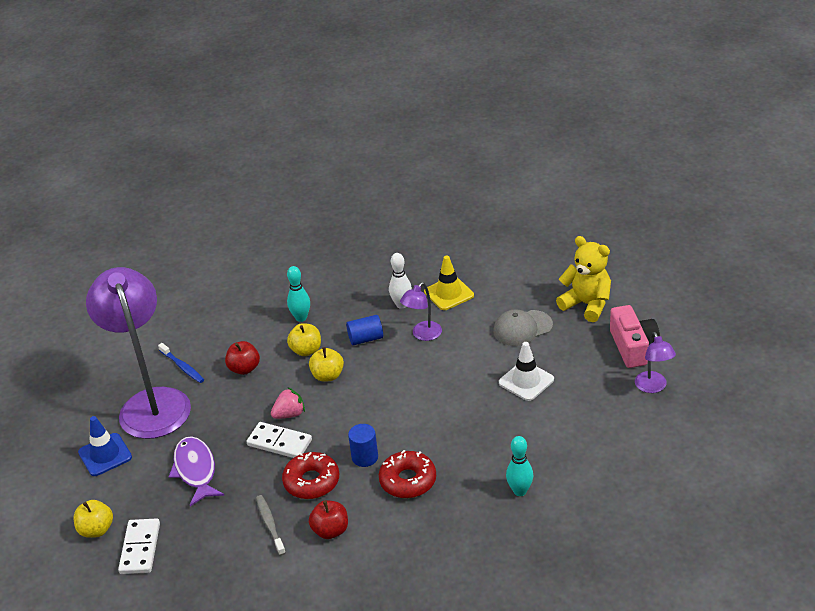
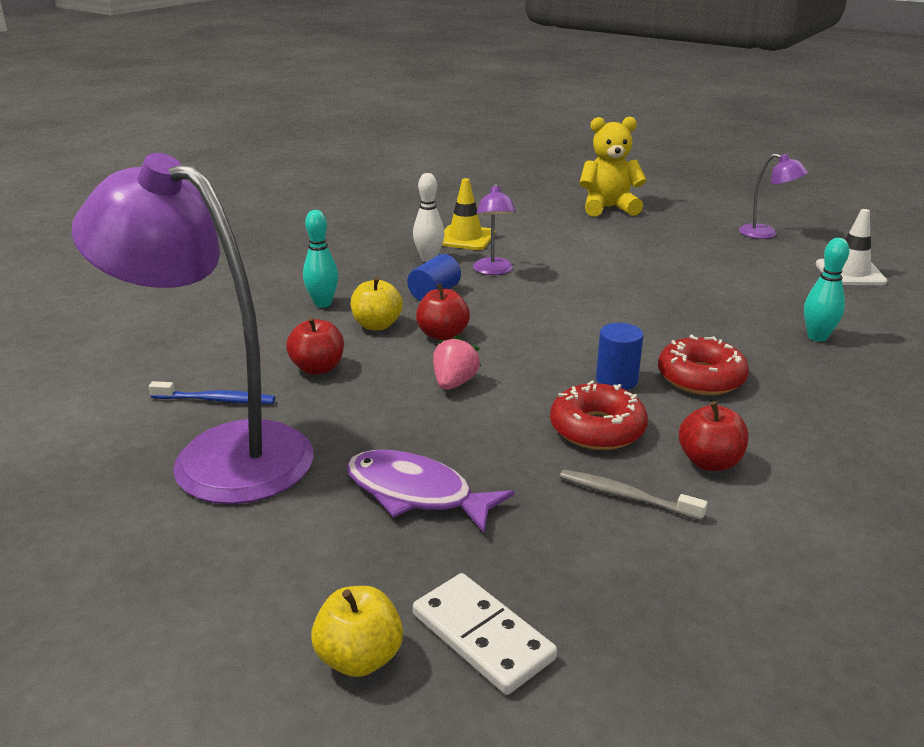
camera: 45 degrees left, 10 degrees down
blue traffic cone [78,416,132,476] -> none
white domino [246,422,312,458] -> none
yellow apple [309,347,344,382] -> red apple [416,283,470,340]
grey cap [493,309,553,346] -> none
white traffic cone [499,342,554,401] -> white traffic cone moved to [816,209,888,285]
pink camera [610,305,660,368] -> none

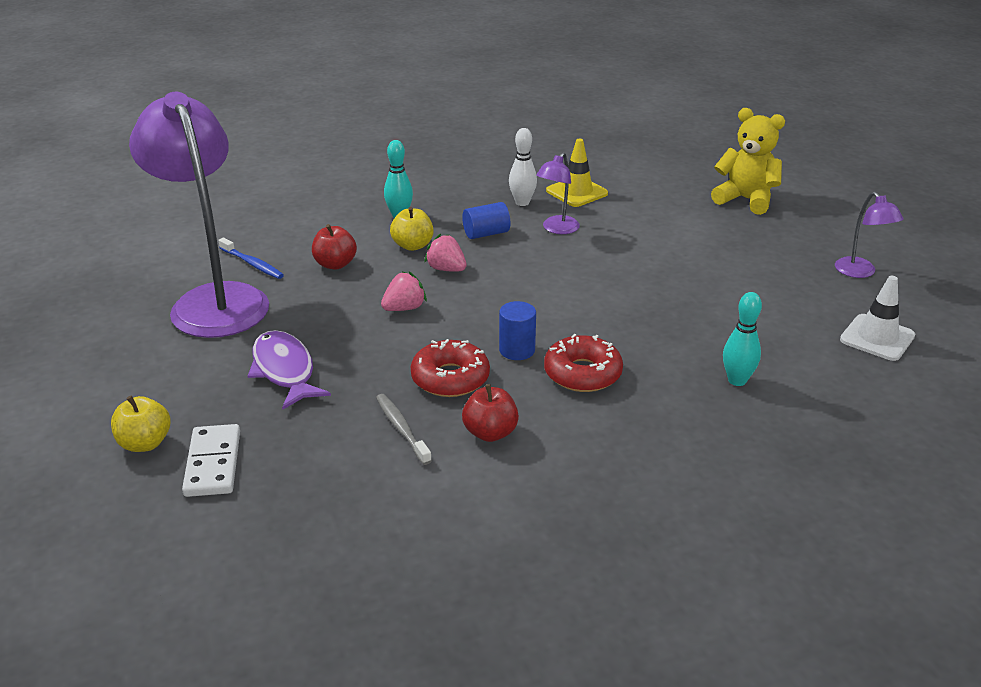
camera: 35 degrees right, 5 degrees up
red apple [416,283,470,340] -> pink strawberry [424,234,467,272]

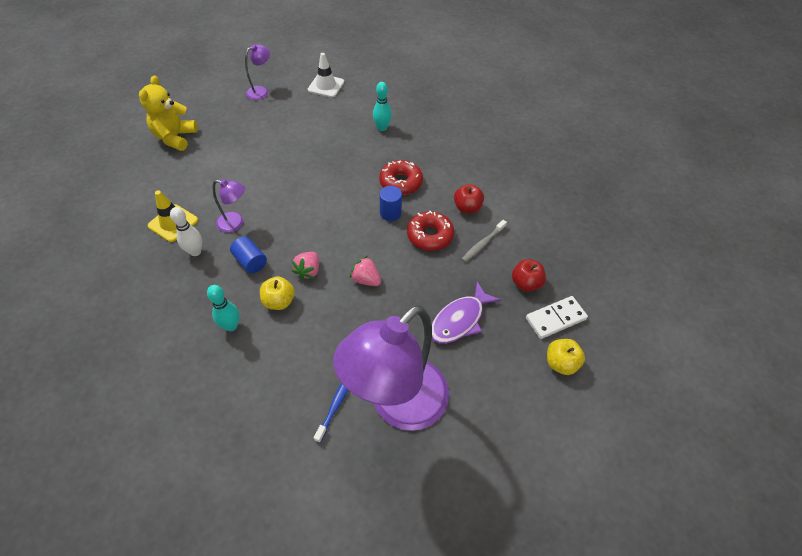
camera: 110 degrees left, 20 degrees up
red apple [312,224,357,269] -> red apple moved to [512,259,546,292]

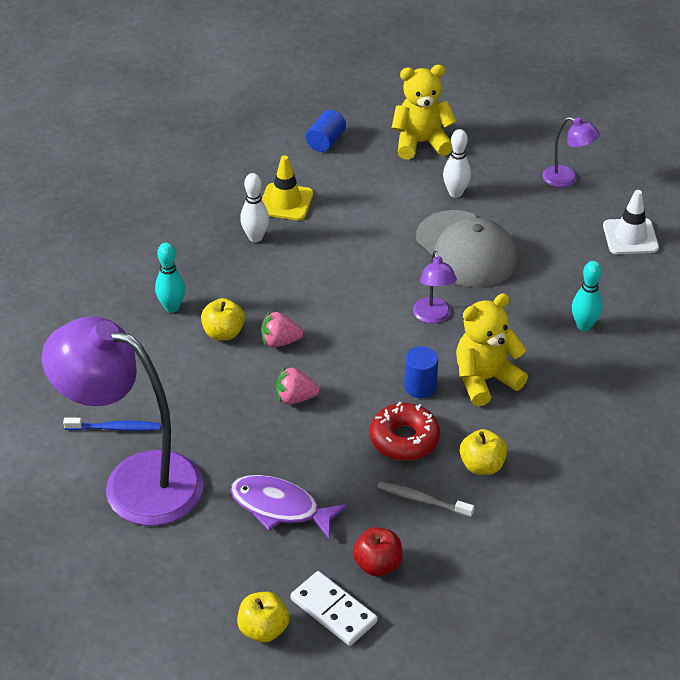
camera: 70 degrees right, 10 degrees down
purple lamp [212,179,245,233] -> purple lamp moved to [413,251,457,324]
blue cylinder [230,236,267,273] -> blue cylinder moved to [306,110,346,152]
pink strawberry [350,256,381,286] -> pink strawberry turned 105 degrees counterclockwise [276,367,319,404]
red donut [379,160,423,195] -> yellow teddy bear [456,293,528,406]
red apple [454,184,484,213] -> yellow apple [460,429,507,475]
none -> grey cap [416,210,517,287]
none -> white bowling pin [443,129,471,198]

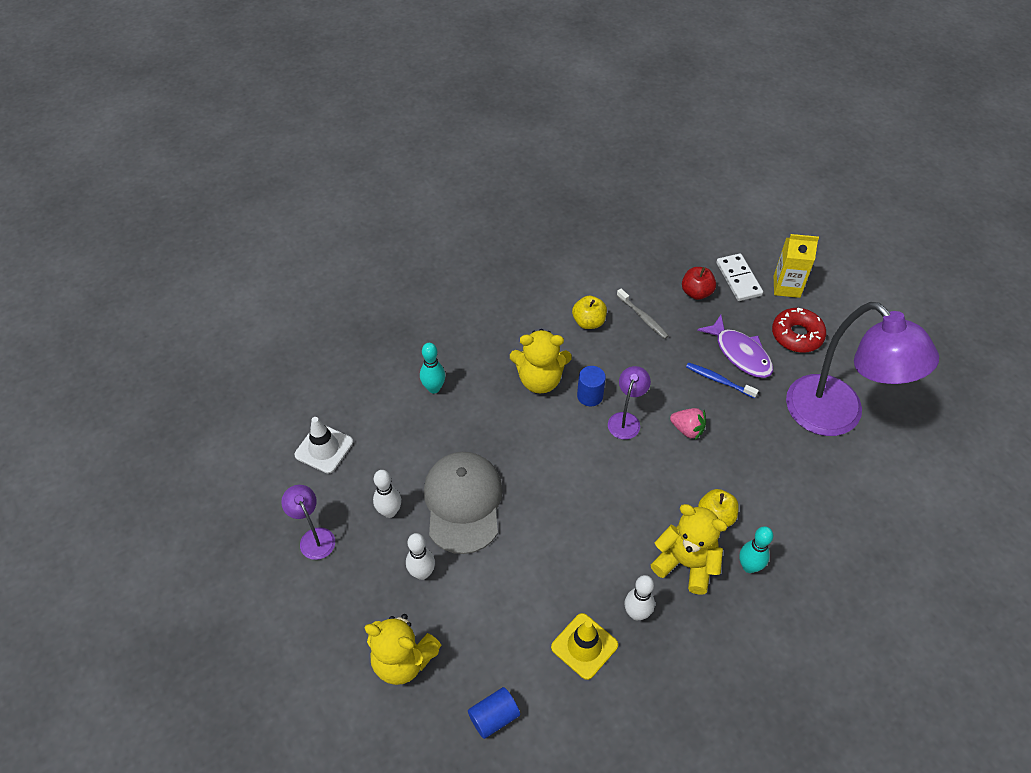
camera: 150 degrees left, 10 degrees up
blue toothbrush [63,418,161,431] -> blue toothbrush moved to [686,363,759,398]
yellow apple [237,592,289,643] -> yellow carton [774,234,819,298]
pink strawberry [261,311,303,347] -> none
red donut [370,402,440,461] -> red donut moved to [772,308,826,353]
purple lamp [413,251,457,324] -> purple lamp moved to [608,366,651,439]
none -> white bowling pin [373,470,401,518]
none -> yellow teddy bear [651,504,727,595]

